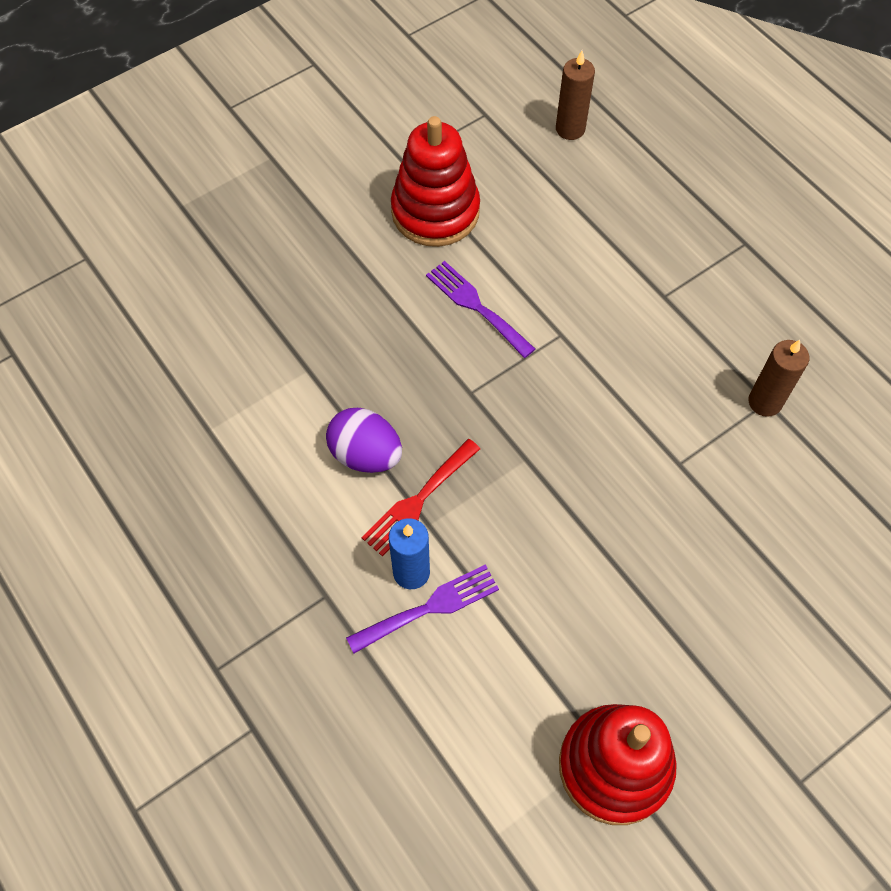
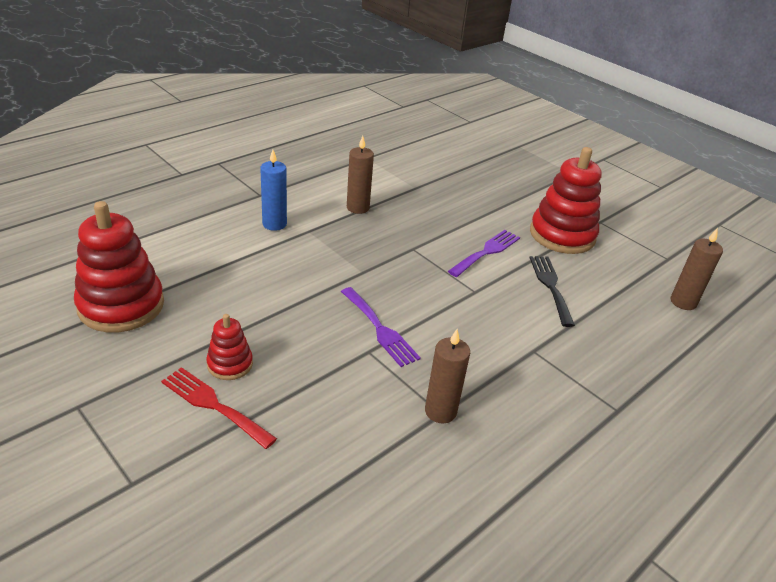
camera: 80 degrees right, 25 degrees down
purple egg [326,408,402,473] -> brown candle [347,136,374,214]
purple fork [346,564,499,653] -> purple fork moved to [341,287,421,367]
red fork [362,439,480,556] -> red fork moved to [161,367,277,449]
none -> red stacking toy [206,314,253,380]
none -> black fork [530,256,575,327]

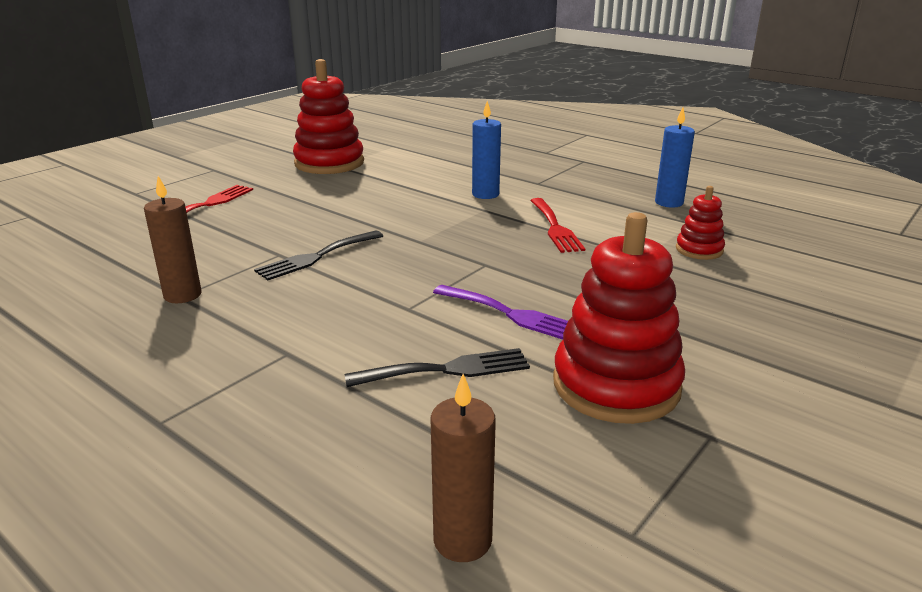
camera: 85 degrees right, 10 degrees down
red stacking toy [206,314,253,380] -> red stacking toy moved to [676,186,725,260]
purple fork [341,287,421,367] -> black fork [254,230,383,281]
brown candle [347,136,374,214] -> red fork [530,198,585,253]
none -> blue candle [655,107,695,207]

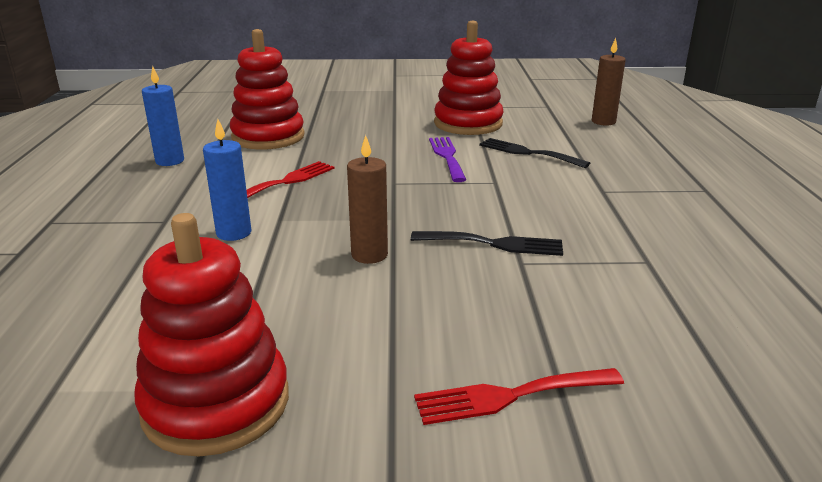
camera: 130 degrees left, 0 degrees up
brown candle [144,176,202,303] -> brown candle moved to [347,135,388,264]
red stacking toy [676,186,725,260] -> red stacking toy [230,29,305,150], size x1.98

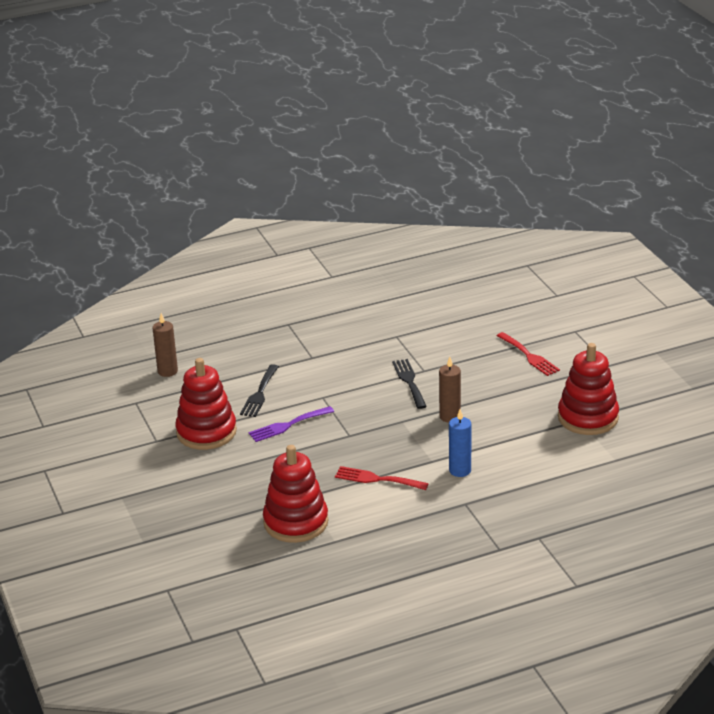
camera: 110 degrees left, 5 degrees up
blue candle [142,66,184,166] -> none

